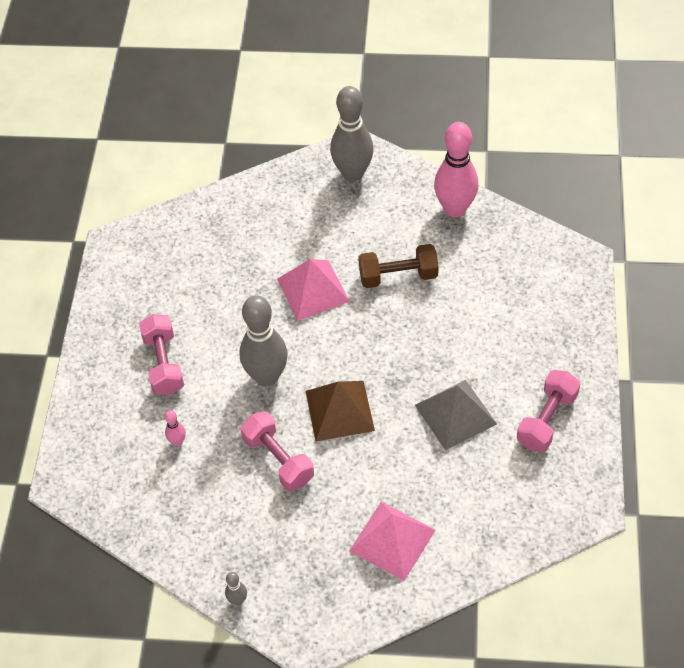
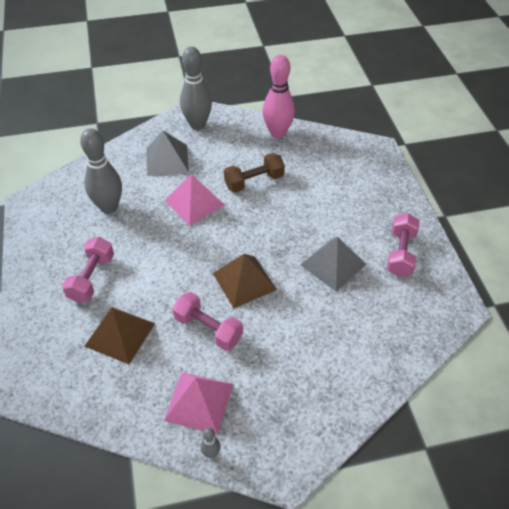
camera: 20 degrees left, 5 degrees down
pink dumbbell [139,314,184,395] -> pink dumbbell turned 45 degrees clockwise [62,237,114,303]
pink bowling pin [165,410,186,446] -> brown pyramid [85,307,155,364]
grey bowling pin [239,295,288,387] -> grey bowling pin moved to [80,128,122,214]
pink pyramid [349,502,436,581] -> pink pyramid moved to [164,372,233,434]
none -> grey pyramid [147,131,189,176]

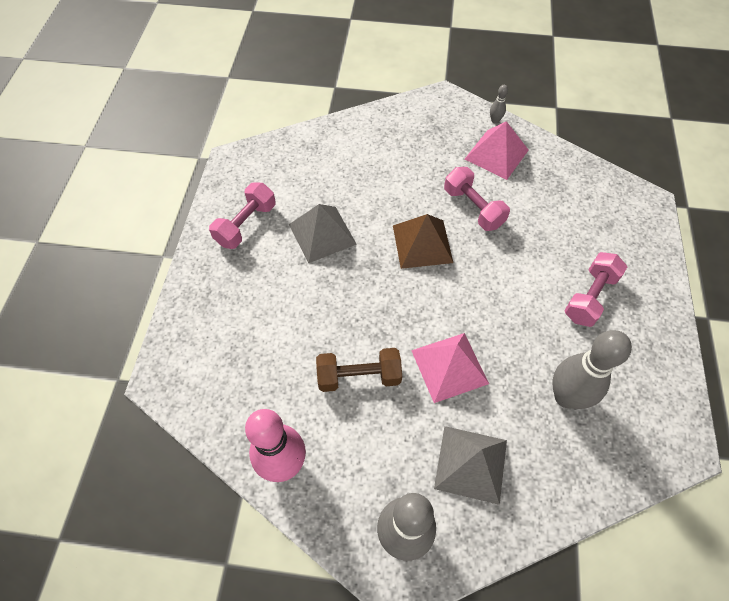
camera: 160 degrees left, 10 degrees up
brown pyramid [85,307,155,364] -> none

